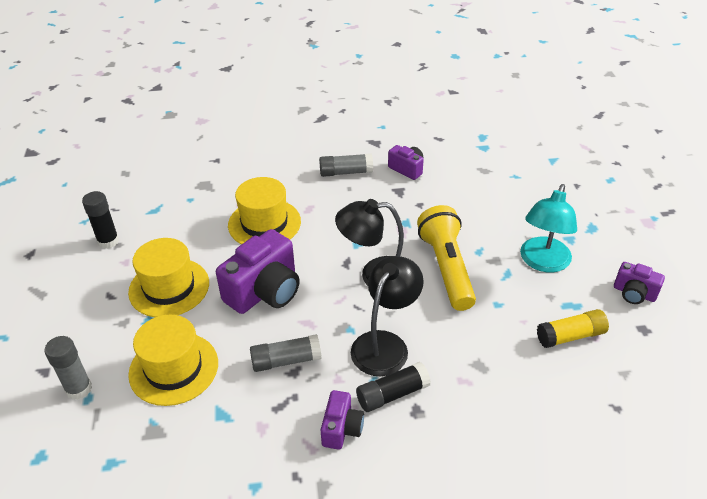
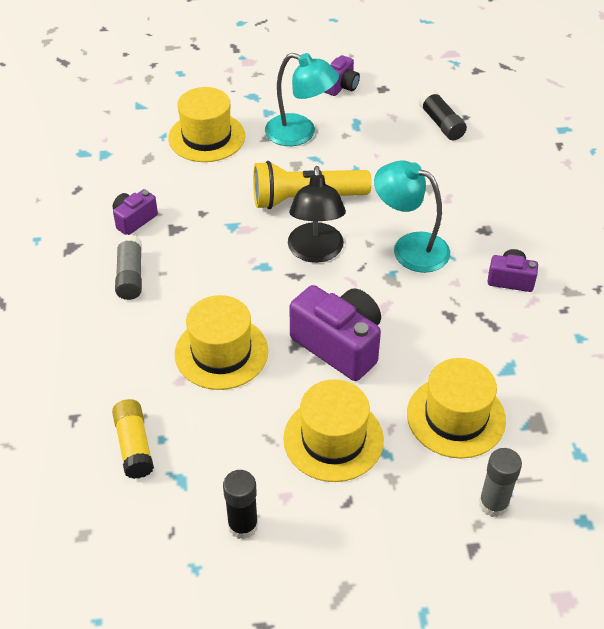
camera: 90 degrees left, 5 degrees up
grey glue stick [250,334,322,372] -> none
black lamp [351,256,424,376] -> turquoise lamp [374,161,450,273]
black glue stick [356,362,431,412] -> black glue stick moved to [419,89,467,140]
yellow glue stick [537,309,609,348] -> yellow glue stick moved to [112,399,154,479]
none -> yellow hat [168,87,245,162]

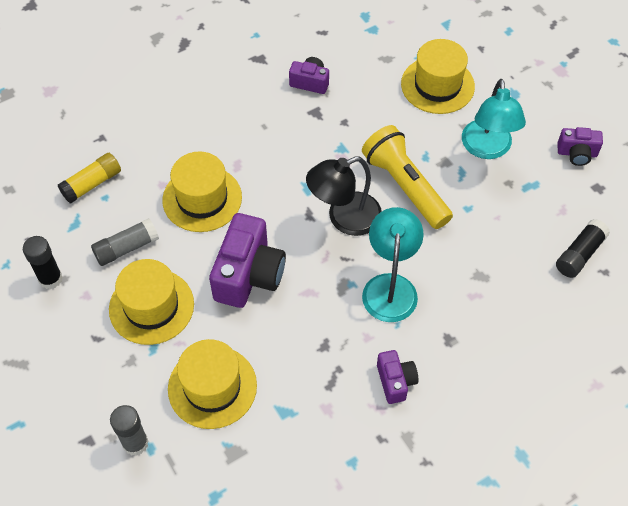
camera: 65 degrees right, 10 degrees up
grey glue stick [115,234,142,300] -> grey glue stick moved to [91,218,159,266]

